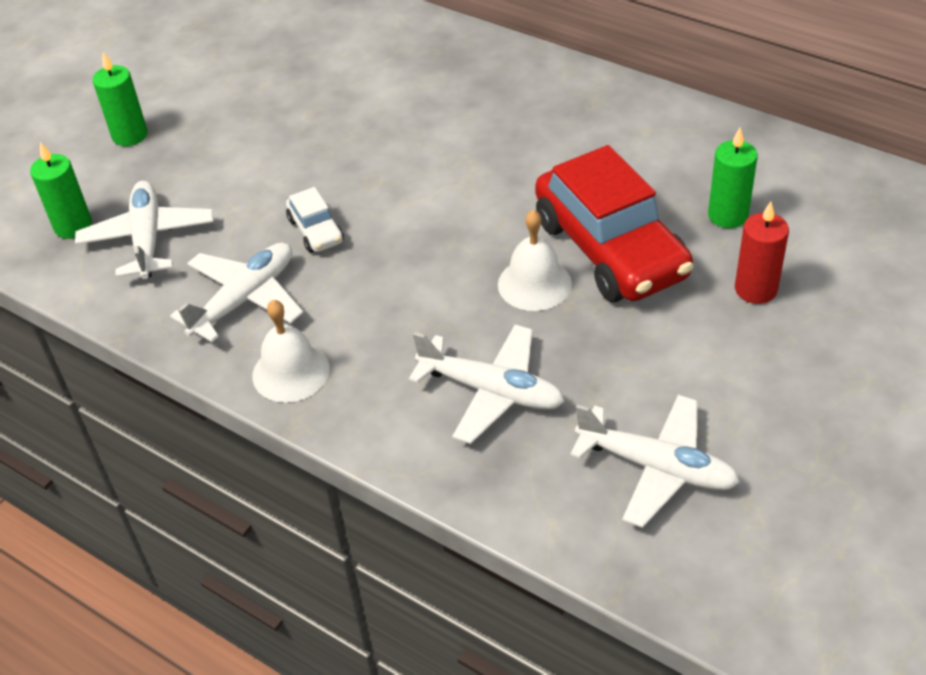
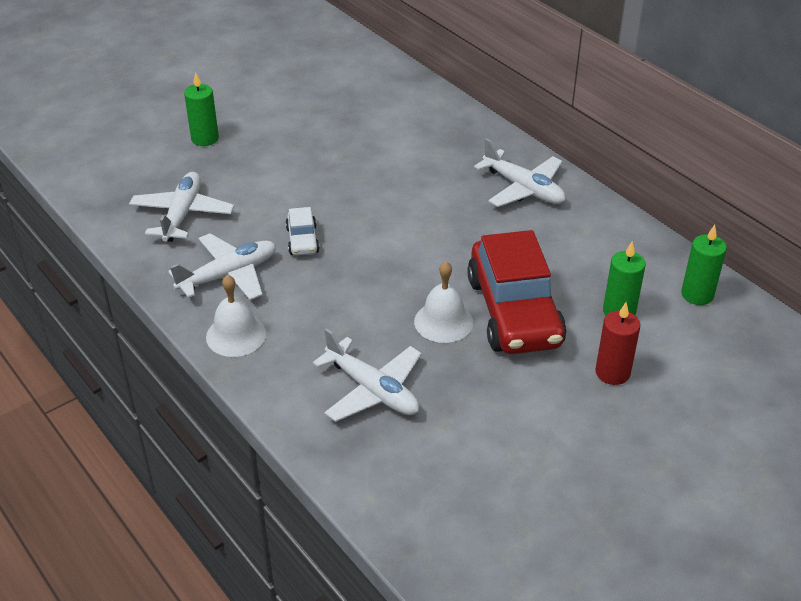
camera: 15 degrees right, 5 degrees down
green candle [30,142,92,239] -> green candle moved to [681,225,727,305]
white plane [570,395,740,528] -> white plane moved to [474,138,566,207]

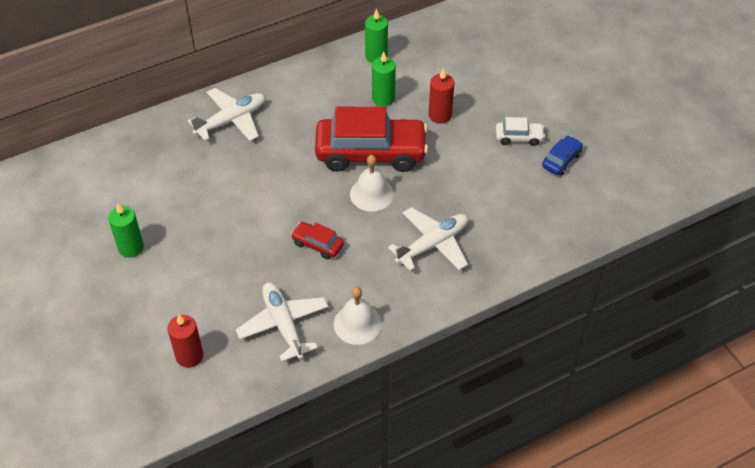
camera: 80 degrees left, 10 degrees up
white plane [129,172,234,242] -> red candle [168,314,203,368]
green candle [184,72,219,146] -> green candle moved to [108,203,144,258]
white car [286,207,320,256] -> white car moved to [496,117,545,146]
none -> red car [291,222,344,260]
none -> blue car [542,135,583,176]

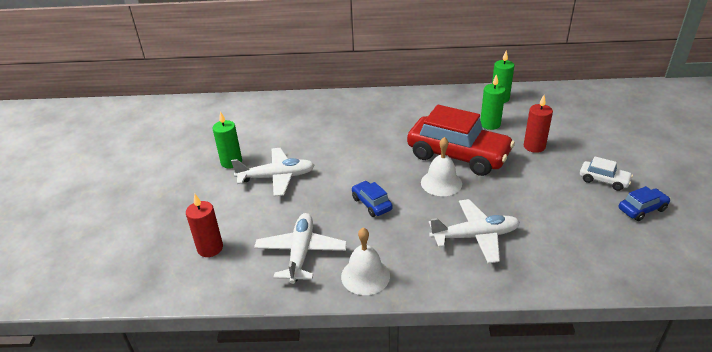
camera: 30 degrees right, 15 degrees down
white plane [188,88,265,141] -> white plane moved to [231,148,315,197]
red car [291,222,344,260] -> blue car [352,181,393,217]

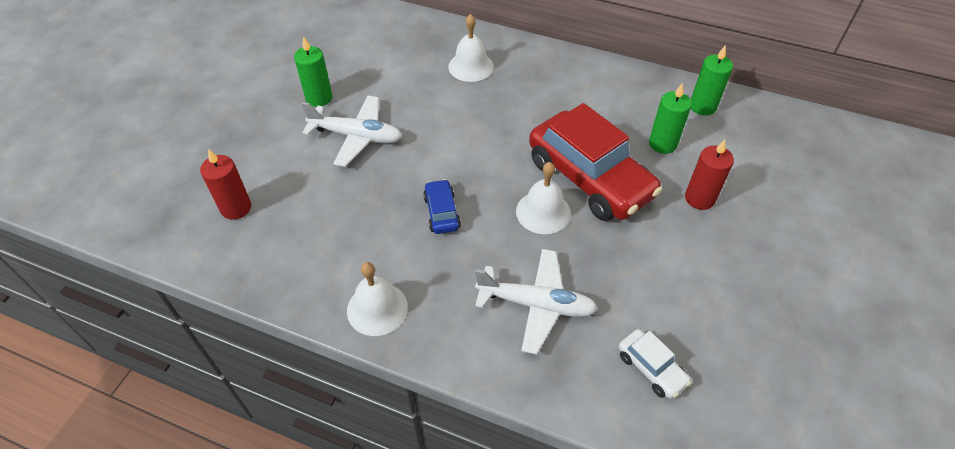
camera: 20 degrees right, 15 degrees up
white plane [254,213,347,284] -> none
white car [580,156,633,191] -> white car moved to [619,329,692,399]
blue car [619,186,671,221] -> none
none -> white bell [448,14,494,82]

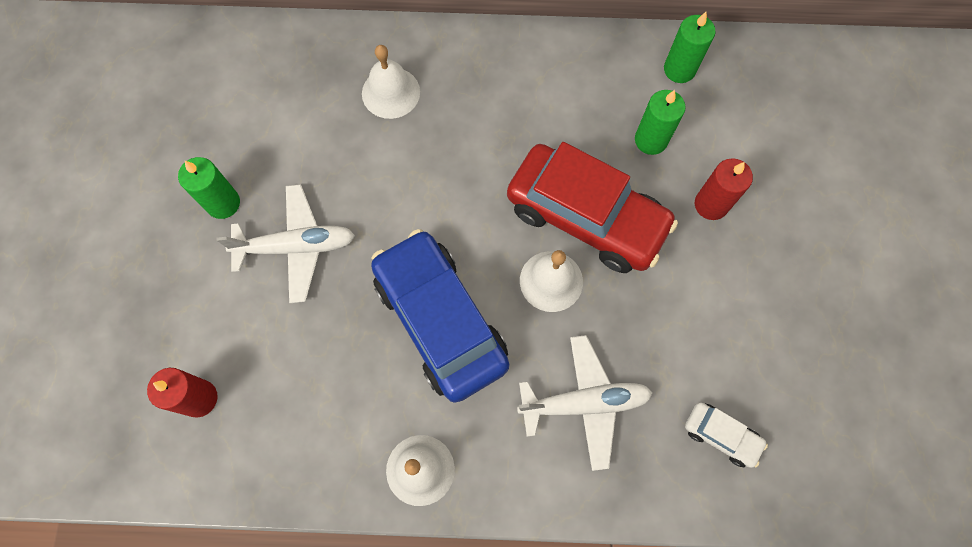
camera: 20 degrees left, 20 degrees up
blue car [423,179,461,234] -> blue car [371,229,509,403], size x2.27

